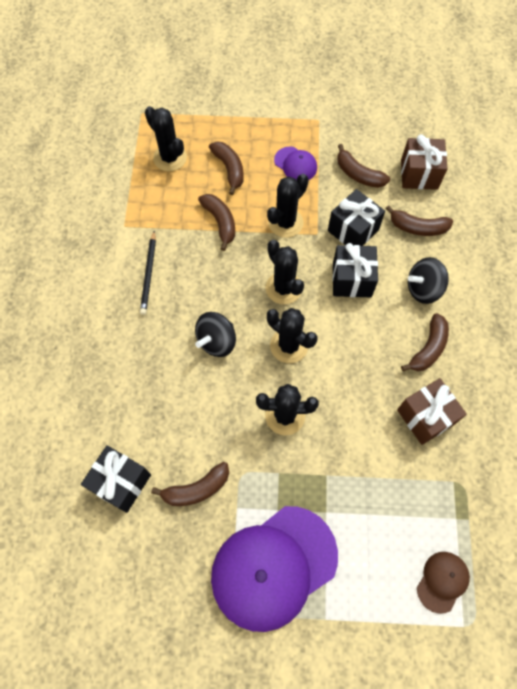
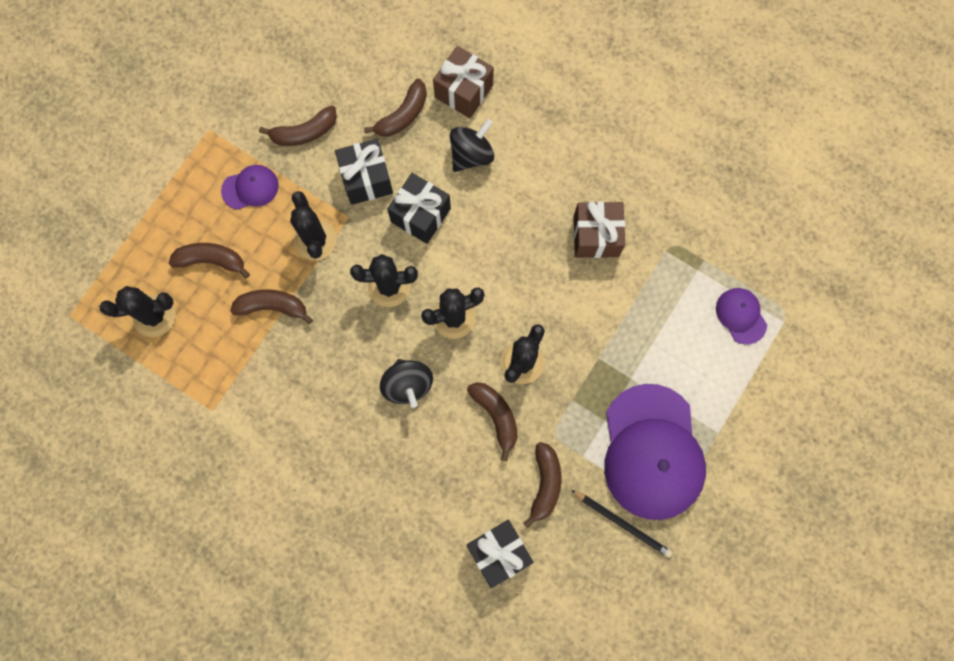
camera: 60 degrees left, 10 degrees up
black pencil [140,231,156,315] -> black pencil moved to [571,490,673,558]
brown gift [401,134,448,190] -> brown gift moved to [433,46,494,118]
brown banana [401,313,449,372] -> brown banana moved to [467,382,518,461]
black spinning top [408,257,449,304] -> black spinning top turned 150 degrees counterclockwise [450,119,494,172]
brown cap [417,552,470,614] -> purple cap [716,288,767,345]

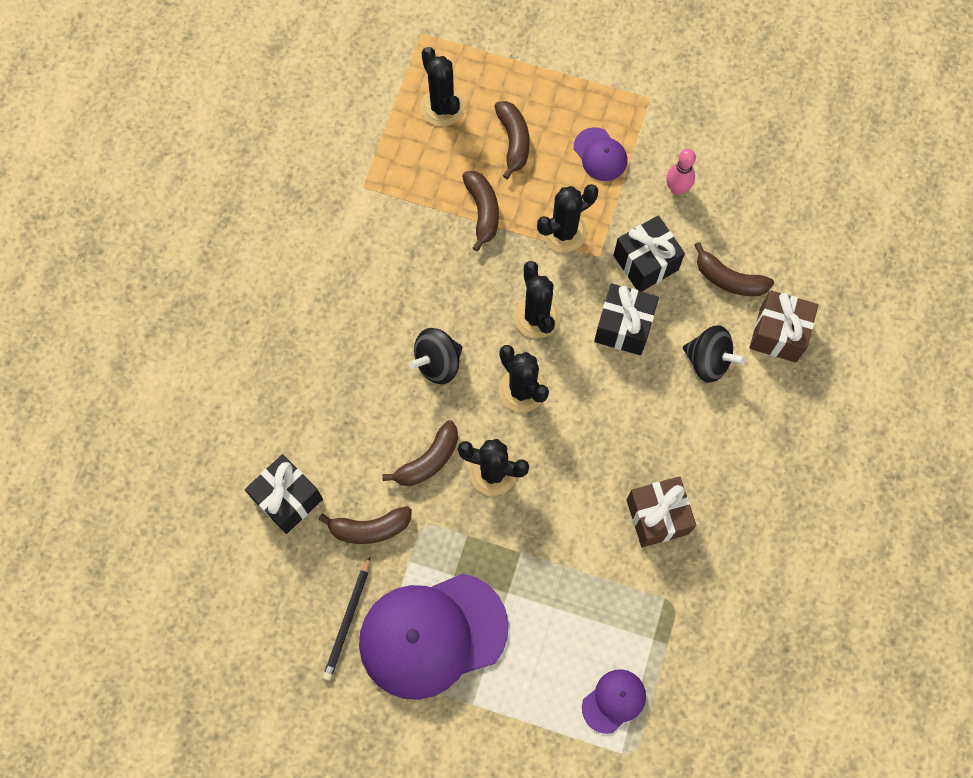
camera: 75 degrees right, 5 degrees down
brown banana [259,106,337,146] -> pink bowling pin [666,149,696,195]

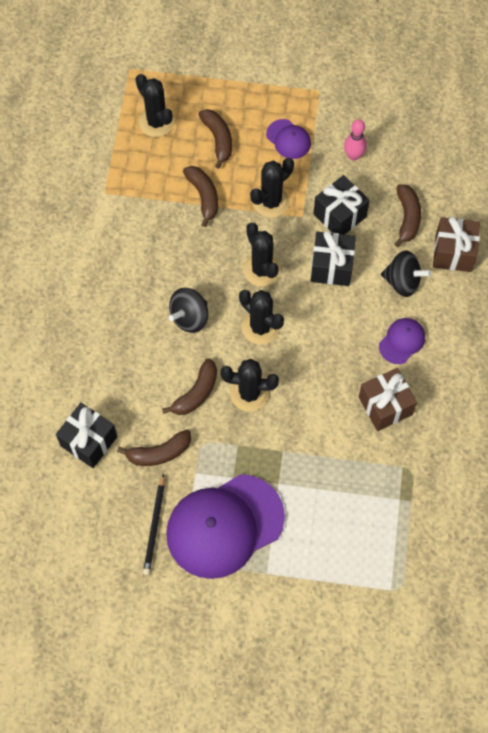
camera: 10 degrees left, 5 degrees down
purple cap [582,669,646,734] -> purple cap moved to [379,318,425,364]
brown banana [694,242,774,296] -> brown banana turned 105 degrees counterclockwise [394,184,421,247]

